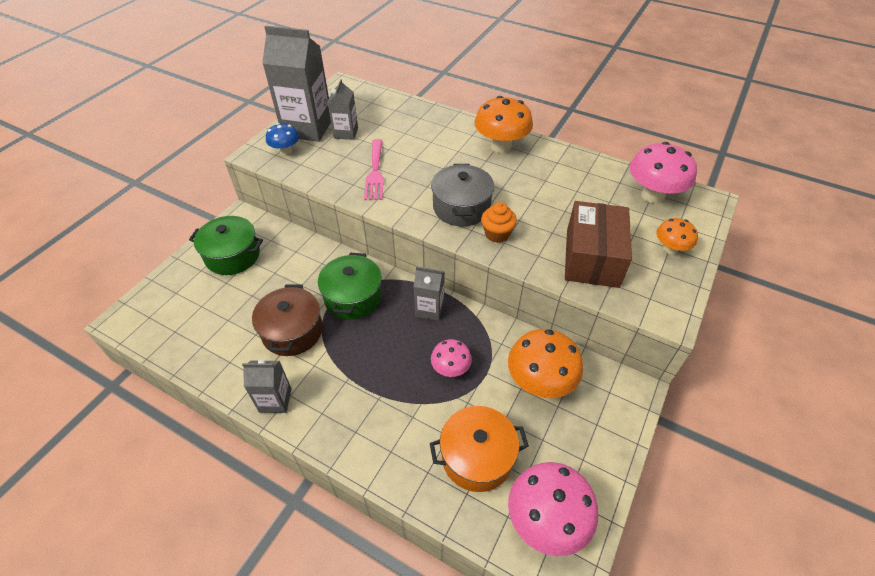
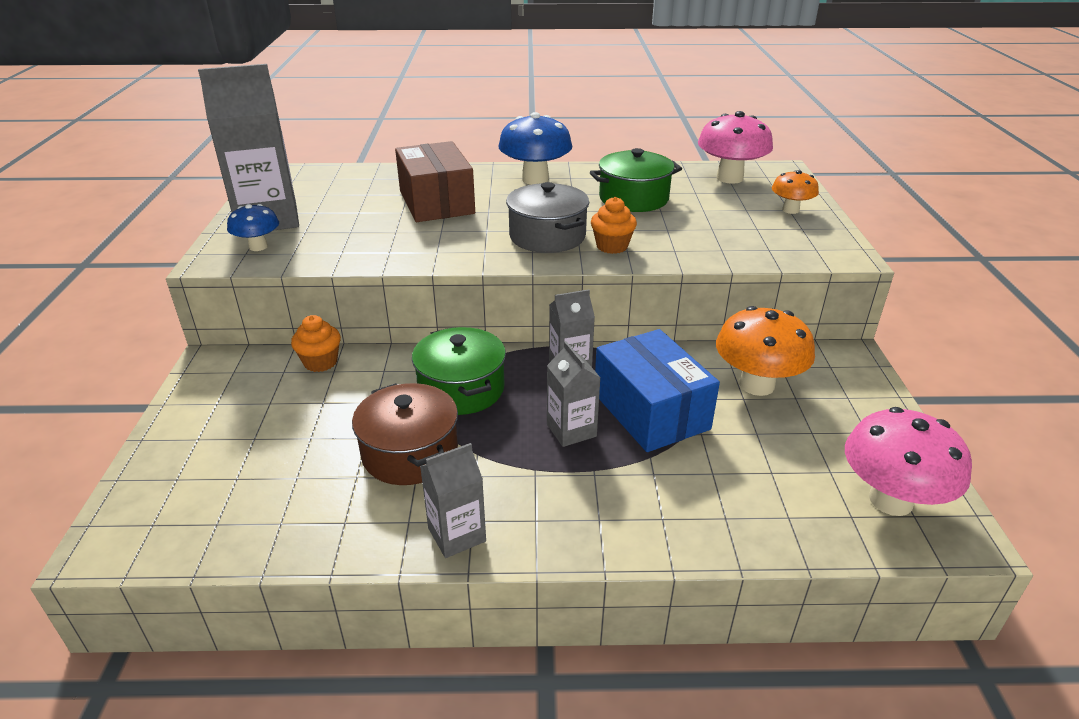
camera: 30 degrees left, 15 degrees down
green pot [189,216,263,275] -> green pot moved to [590,148,682,212]
grey carton [327,79,358,140] -> grey carton moved to [547,341,601,447]
pink fork [364,139,384,200] -> none
orange pot [430,406,529,492] -> none
pink mushroom [431,339,472,377] -> blue box [595,329,720,452]
orange mushroom [474,96,533,153] -> blue mushroom [498,112,572,185]
brown box [565,201,632,288] -> brown box moved to [395,141,475,222]
none -> orange cupcake [291,315,341,372]

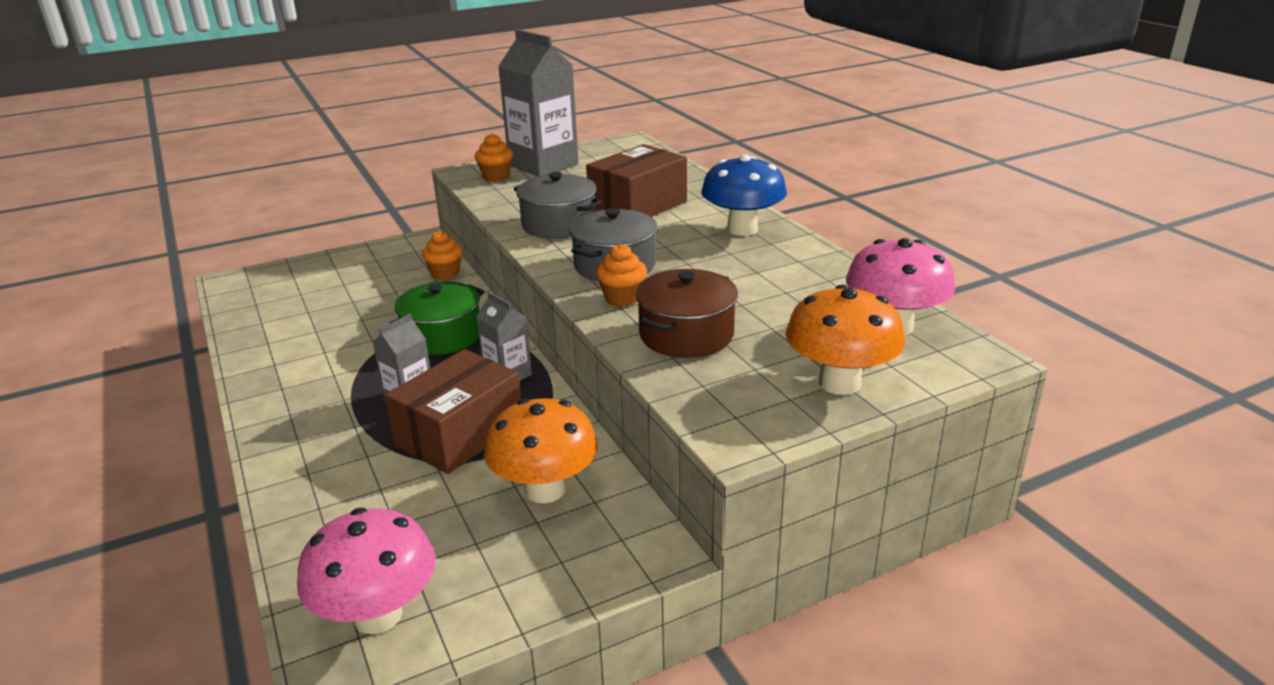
camera: 65 degrees right, 5 degrees down
blue mushroom [227,204,279,251] -> orange cupcake [475,133,513,181]
brown pot [352,383,458,485] -> brown pot moved to [635,269,738,358]
grey carton [420,443,486,558] -> none
green pot [590,148,682,212] -> none
blue box [595,329,720,452] -> brown box [385,349,521,474]
orange mushroom [772,170,819,214] -> orange mushroom [786,285,905,395], size x1.75
none -> grey pot [514,172,602,239]

